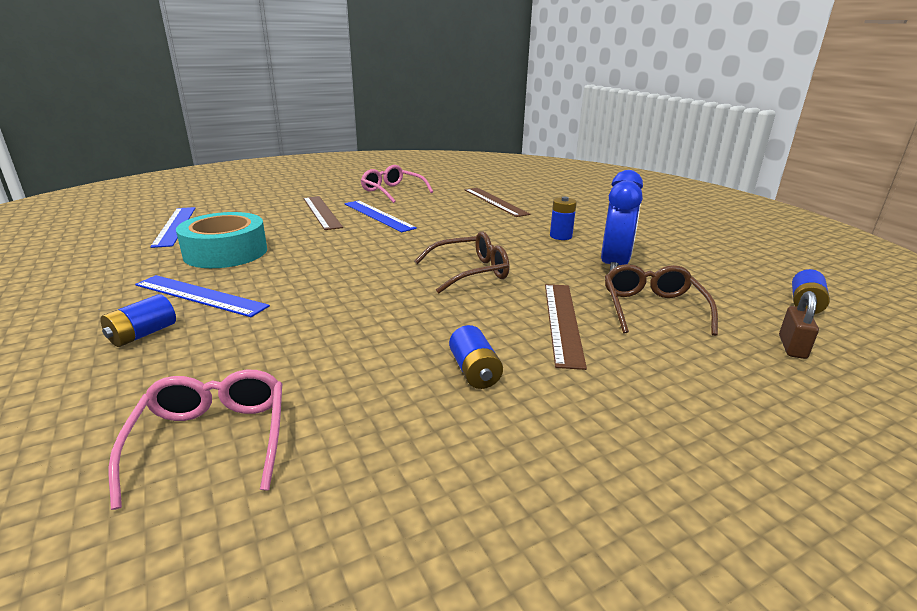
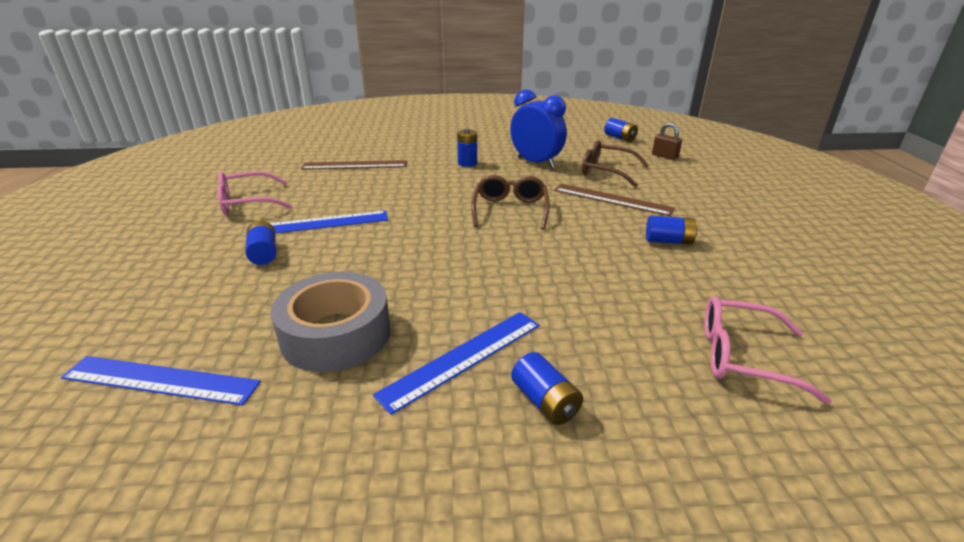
camera: 65 degrees left, 5 degrees up
turquoise tape [176,212,267,268] -> grey tape [270,271,391,372]
brown ruler [303,196,343,230] -> blue battery [246,221,276,265]

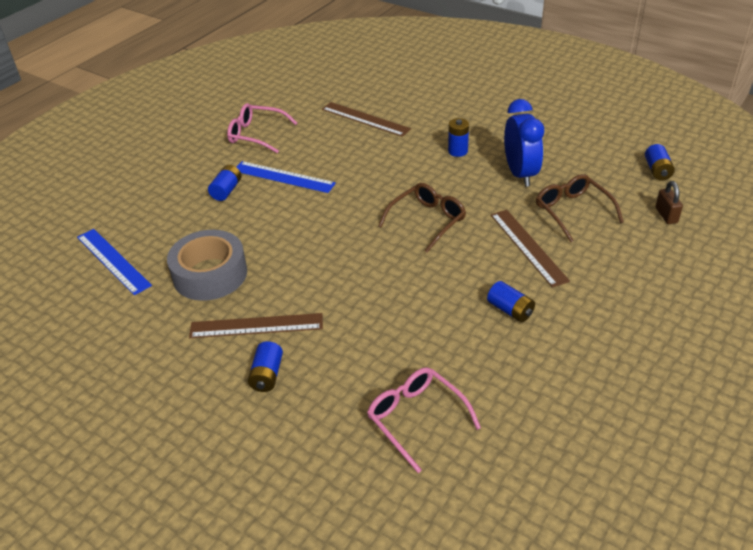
camera: 40 degrees right, 10 degrees up
blue ruler [373,312,540,415] -> brown ruler [189,313,323,338]

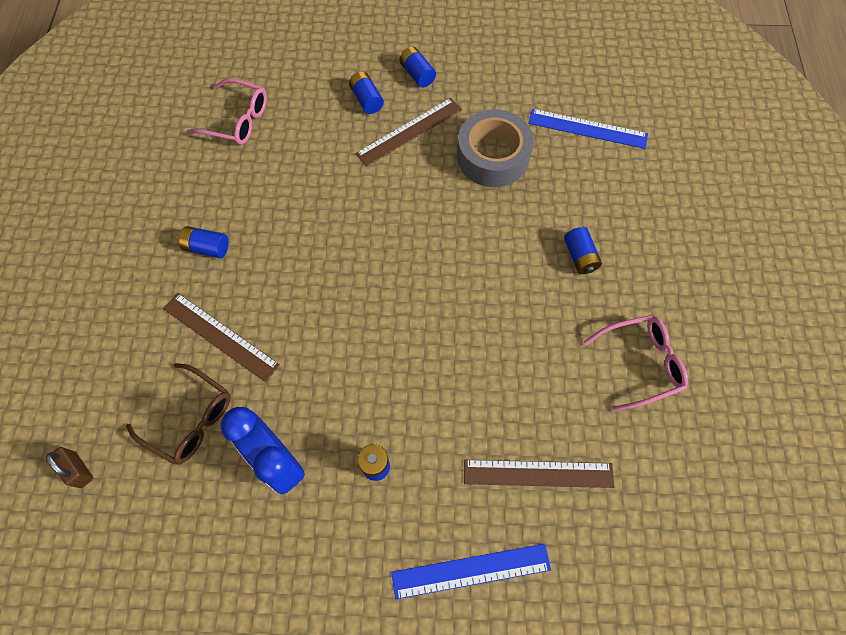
camera: 145 degrees right, 25 degrees up
blue ruler [237,161,336,193] -> blue ruler moved to [391,544,551,599]
brown glasses [378,183,466,253] -> none
blue battery [645,144,675,181] -> blue battery moved to [399,46,436,88]

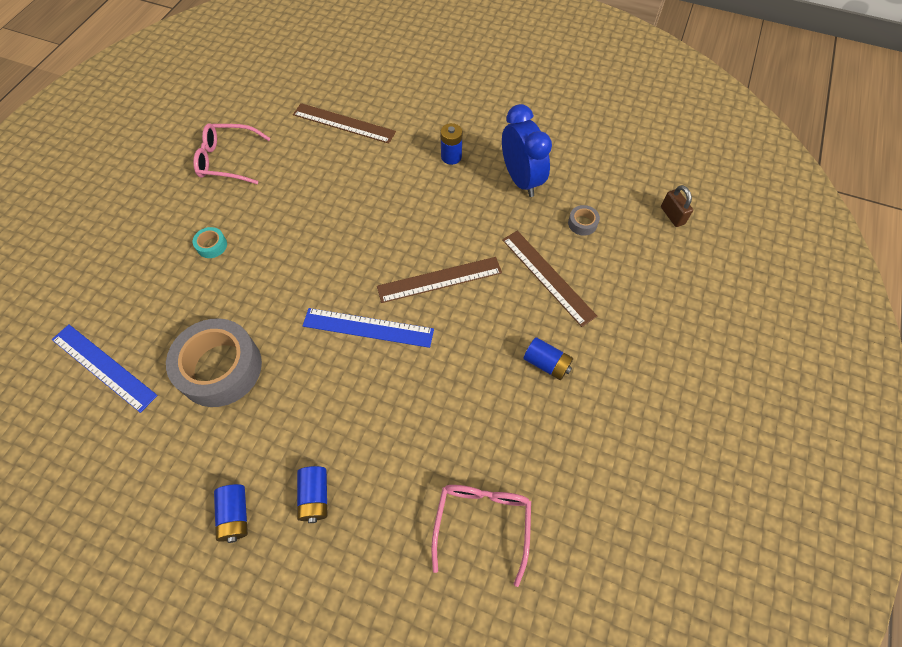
camera: 160 degrees left, 5 degrees down
brown glasses [126,363,231,464] -> grey tape [568,205,600,236]
pink glasses [186,78,267,145] -> pink glasses turned 60 degrees clockwise [431,485,531,587]
brown ruler [355,98,462,167] -> brown ruler moved to [377,257,502,303]
blue ruler [391,544,551,599] -> blue ruler moved to [303,308,434,348]
blue battery [564,227,602,274] -> turquoise tape [193,227,227,258]

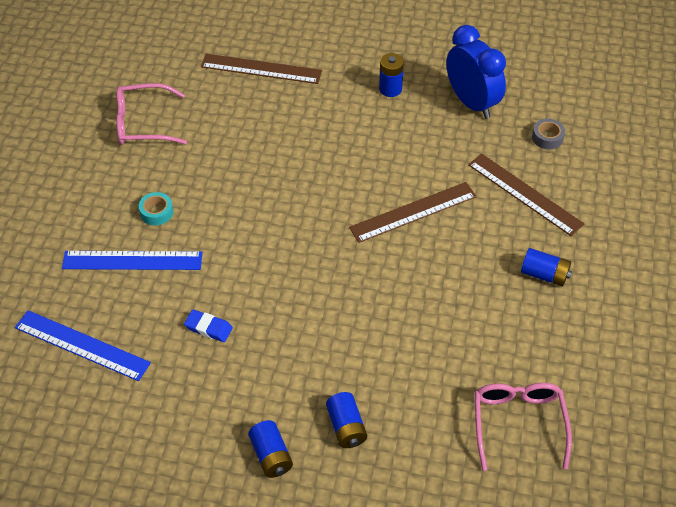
camera: 10 degrees left, 10 degrees down
grey tape [166,318,262,407] -> blue eraser [184,310,233,342]
blue ruler [303,308,434,348] -> blue ruler moved to [62,251,202,270]
brown padlock [661,185,693,227] -> none

